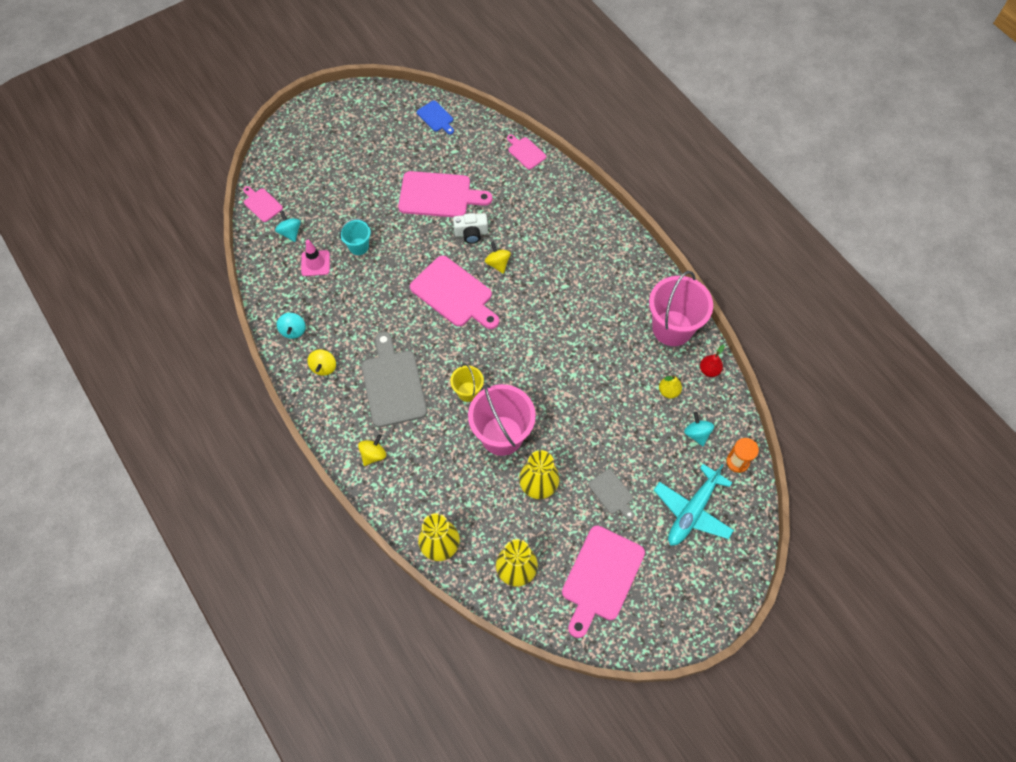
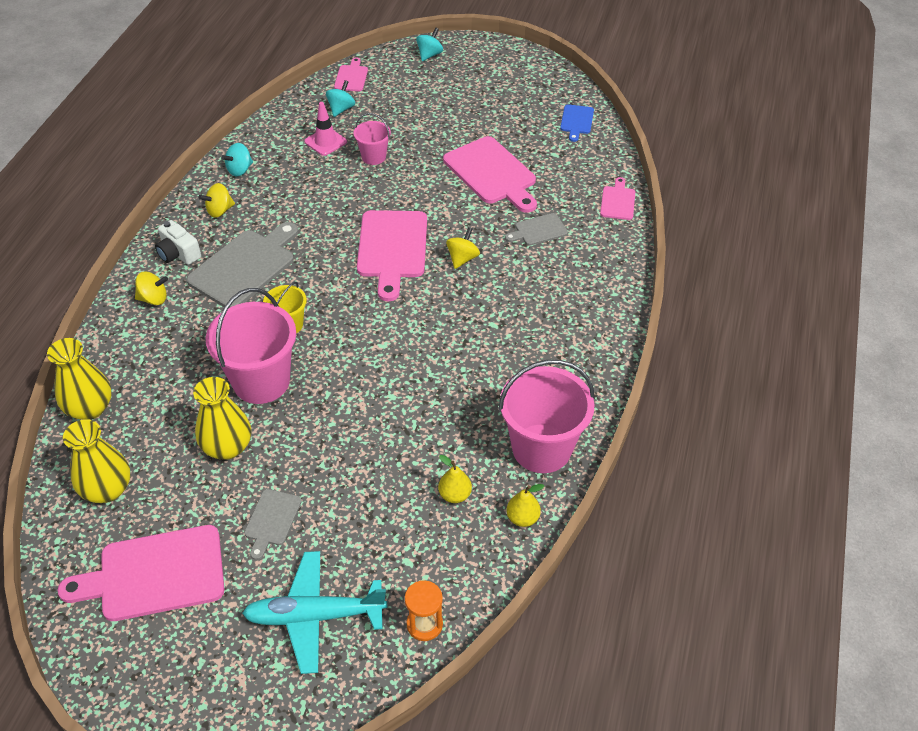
camera: 50 degrees right, 15 degrees down
turquoise bucket [339,218,371,255] -> pink bucket [354,113,391,165]
white camera [453,213,488,244] -> white camera moved to [155,220,201,265]
turquoise spinning top [684,412,714,446] -> turquoise spinning top moved to [416,28,443,61]
red pear [700,345,725,377] -> yellow pear [506,484,544,527]
none -> grey cutting board [505,213,568,245]

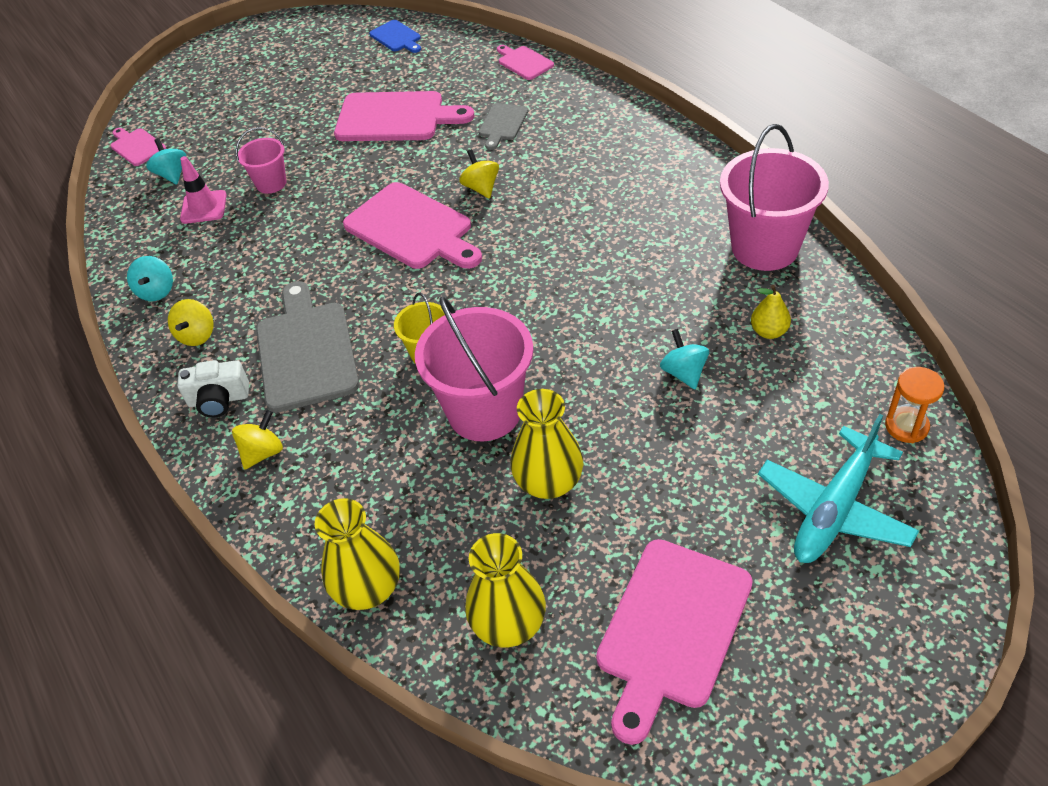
camera: 45 degrees left, 0 degrees up
grey cutting board [244,489,302,560] -> none
turquoise spinning top [416,28,443,61] -> turquoise spinning top moved to [660,329,709,389]
yellow pear [506,484,544,527] -> none

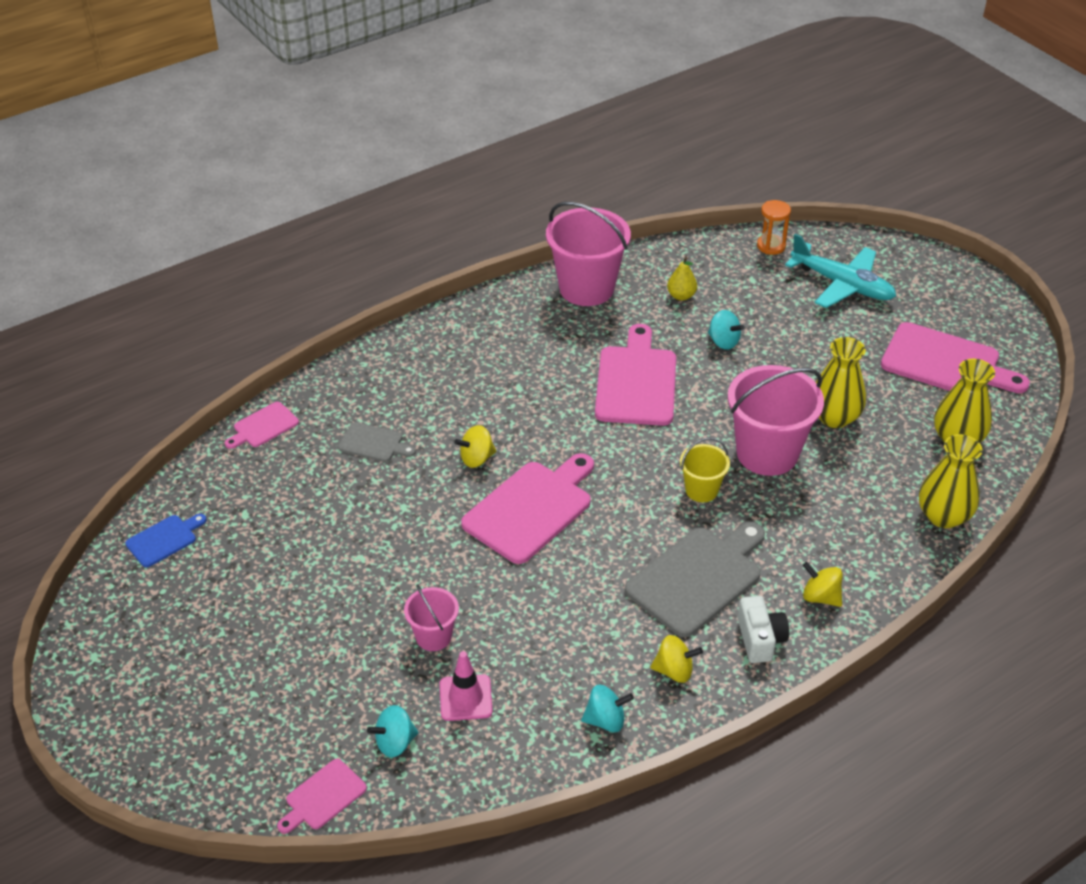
camera: 95 degrees left, 5 degrees down
grey cutting board [256,281,359,412] -> grey cutting board turned 150 degrees clockwise [625,522,765,637]
pink cutting board [334,91,475,141] -> pink cutting board moved to [595,324,676,426]
turquoise spinning top [660,329,709,389] -> turquoise spinning top turned 120 degrees counterclockwise [708,310,744,350]

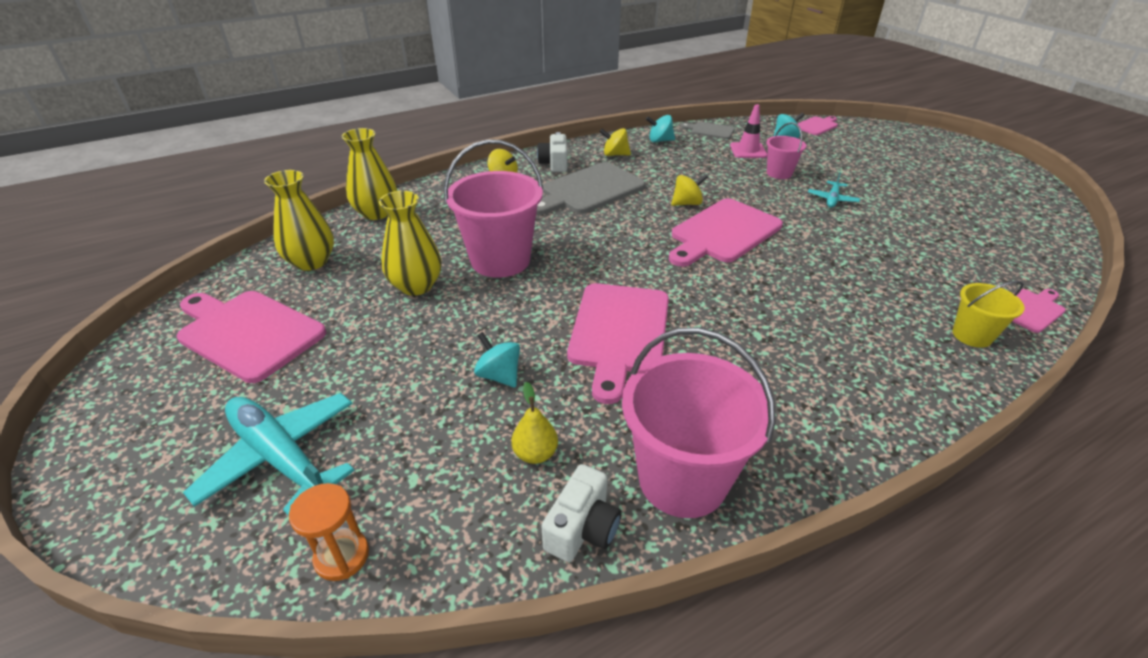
camera: 175 degrees left, 5 degrees down
blue cutting board [125,514,207,567] -> none
grey cutting board [338,422,416,462] -> grey cutting board moved to [681,122,735,139]
yellow spinning top [454,425,496,468] -> yellow spinning top moved to [671,174,708,206]
yellow bucket [680,437,730,502] -> yellow bucket moved to [952,280,1025,348]
none -> white camera [542,464,621,562]
none -> turquoise plane [808,172,860,208]

